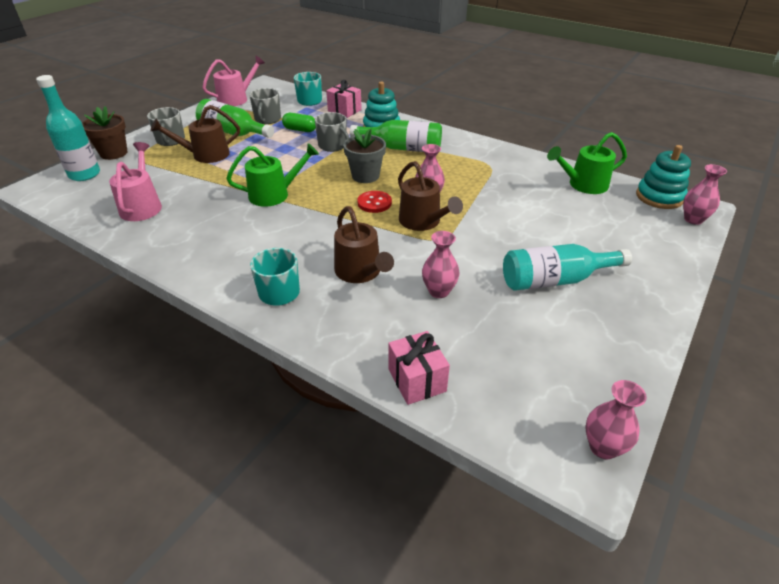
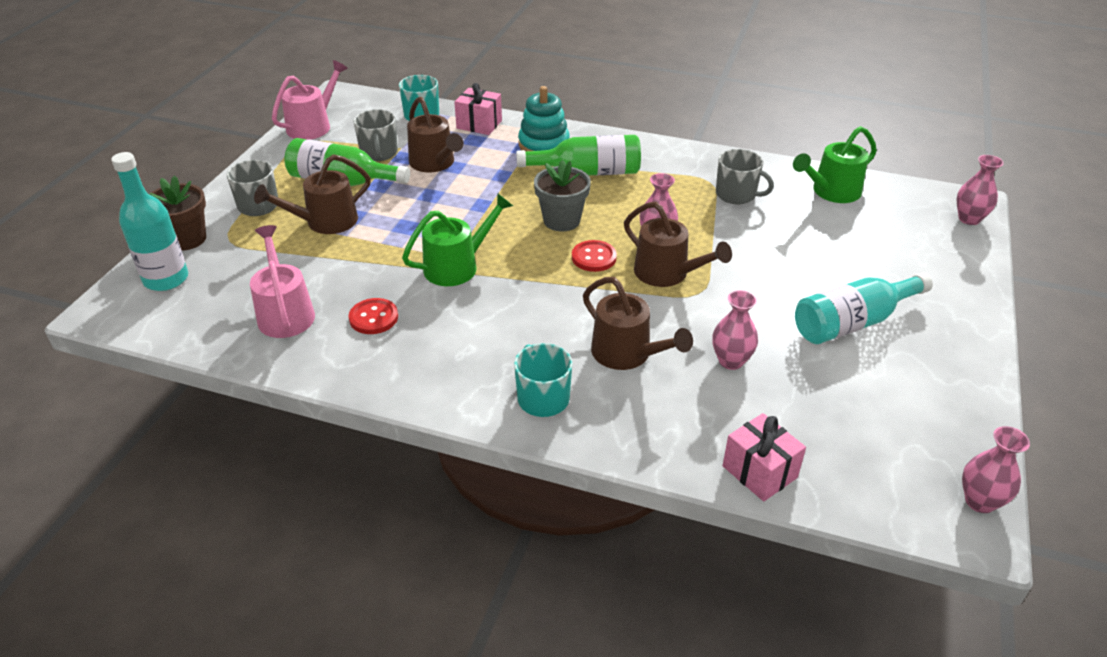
camera: 15 degrees left, 0 degrees up
green capsule [282,113,316,132] -> brown watering can [407,97,464,172]
grey mug [315,112,349,152] -> grey mug moved to [716,149,774,204]
turquoise stacking toy [636,145,691,209] -> none
none -> red button [349,298,398,334]

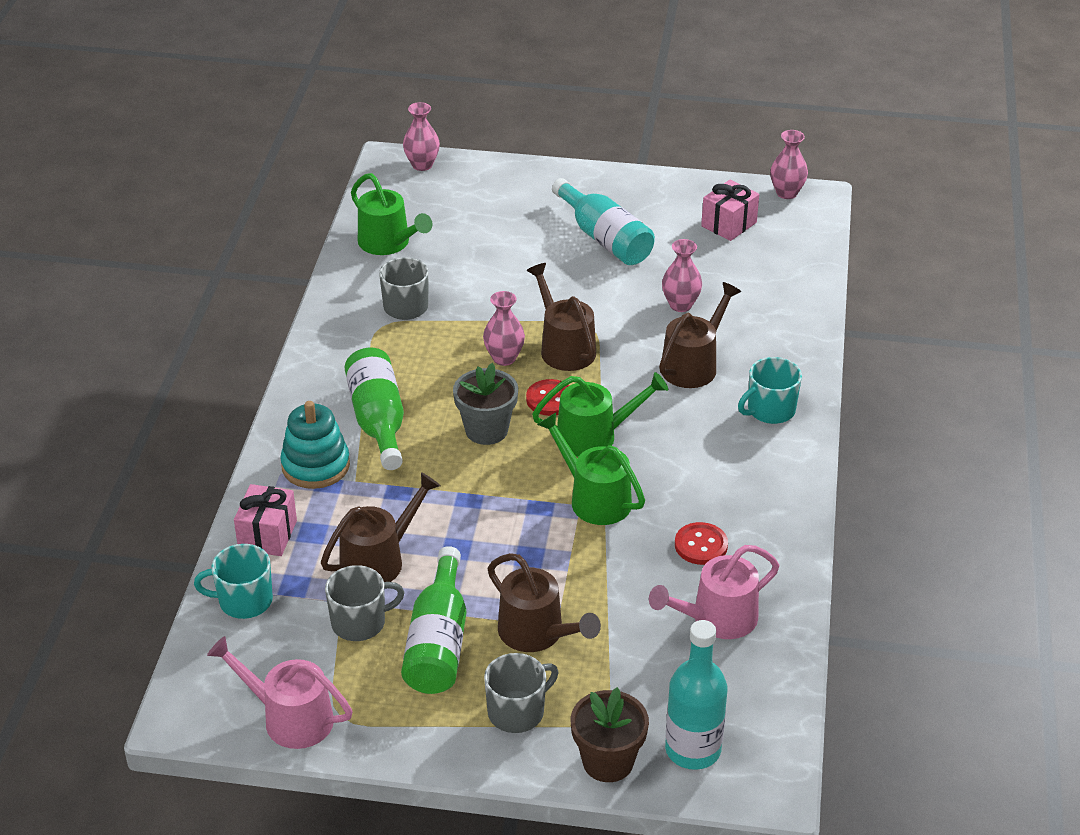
camera: 100 degrees left, 0 degrees up
brown watering can [624,202,732,287] -> brown watering can turned 60 degrees counterclockwise [527,263,596,371]
pink gift [722,413,806,502] -> pink gift moved to [701,179,759,241]
none -> green watering can [532,372,668,457]

